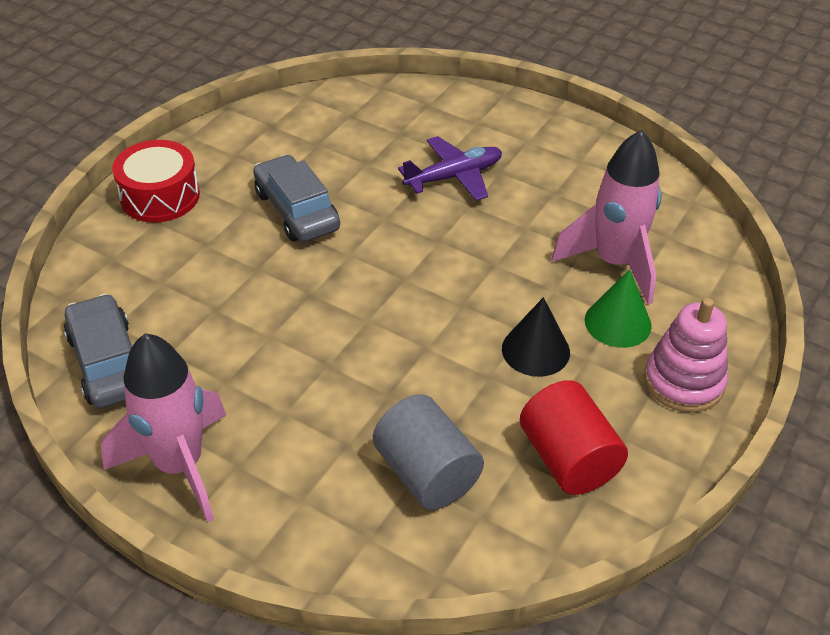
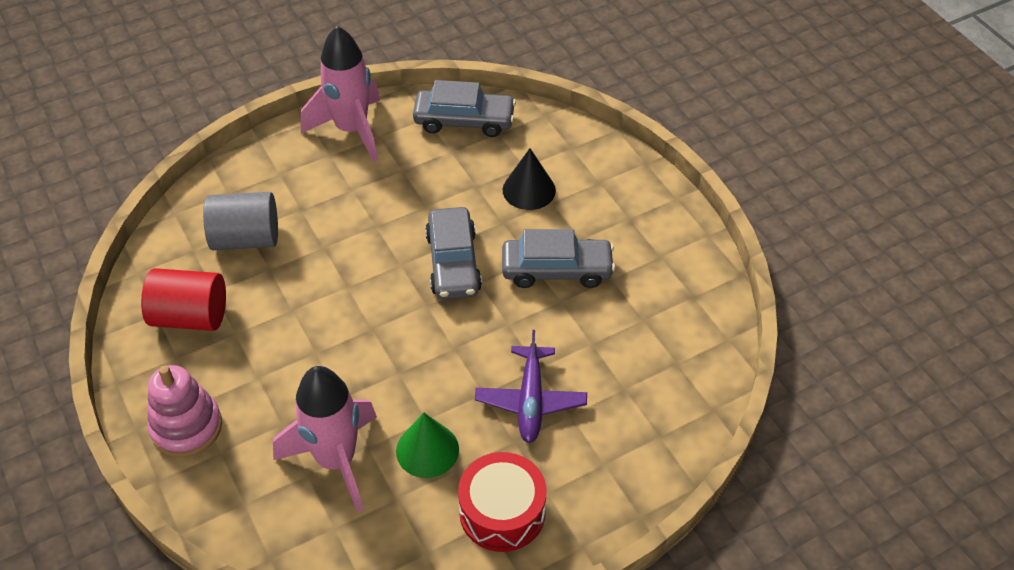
camera: 120 degrees right, 5 degrees up
red drum [112,140,200,223] -> red drum moved to [458,452,546,552]
black cone [502,297,570,377] -> black cone moved to [503,148,556,210]
green cone [585,269,652,348] -> green cone moved to [396,413,459,478]
none -> grey car [425,207,482,300]

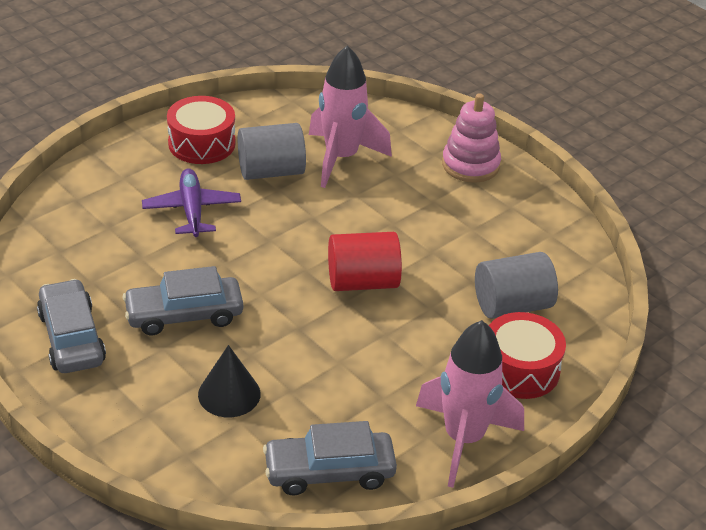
camera: 165 degrees right, 10 degrees down
red cylinder [141,268,226,331] -> red cylinder moved to [328,232,402,291]
green cone [396,413,459,478] -> grey cylinder [238,123,306,180]
grey car [425,207,482,300] -> grey car moved to [37,279,106,373]
none -> red drum [489,312,566,399]

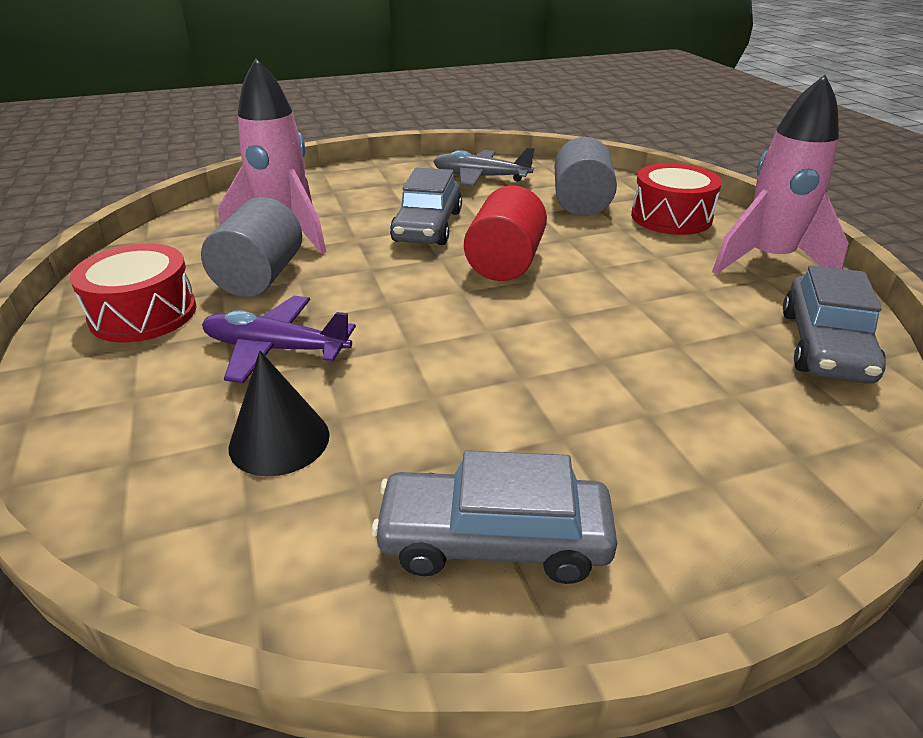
camera: 65 degrees left, 5 degrees down
grey car [122,266,243,335] -> grey car moved to [390,167,462,245]
black cone [198,345,261,417] -> black cone moved to [228,351,329,476]
pink stacking toy [442,93,501,183] -> none
none -> grey plane [433,147,535,186]

